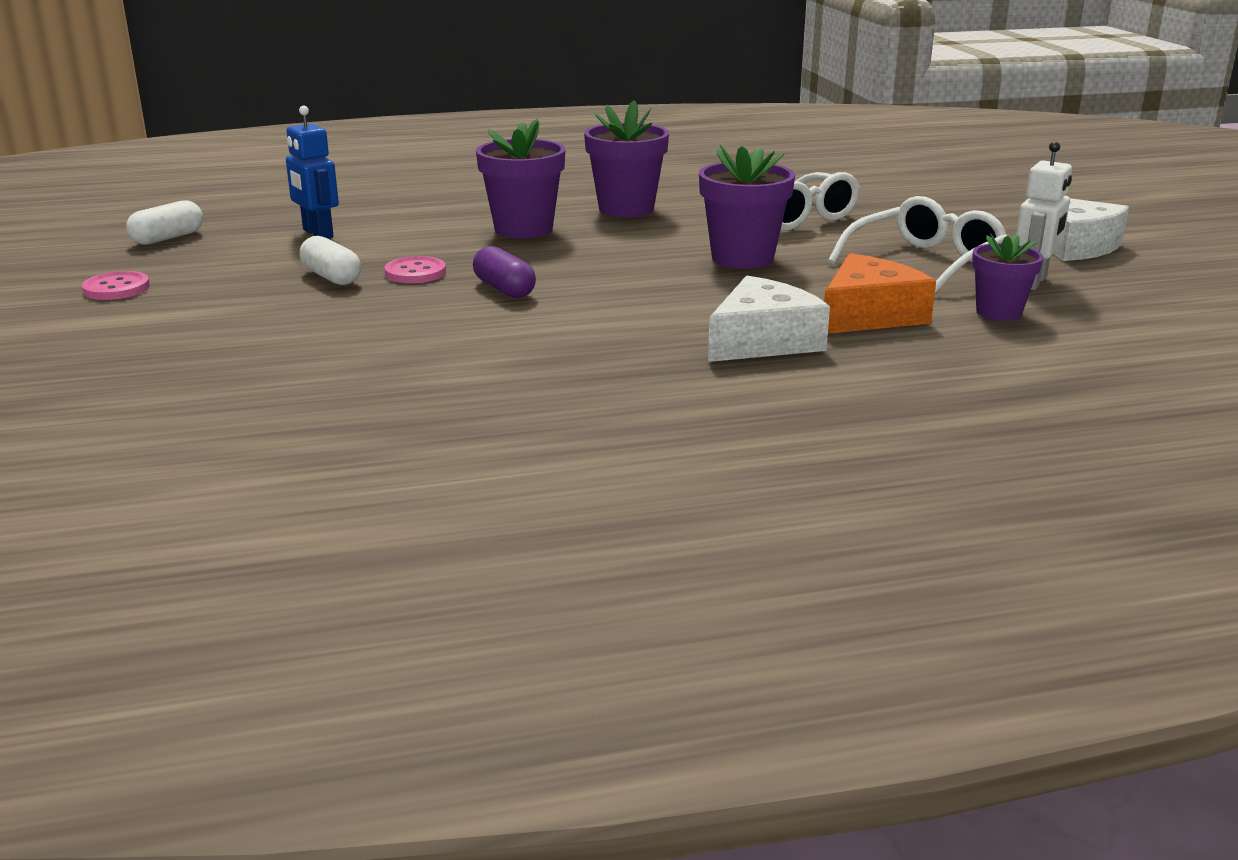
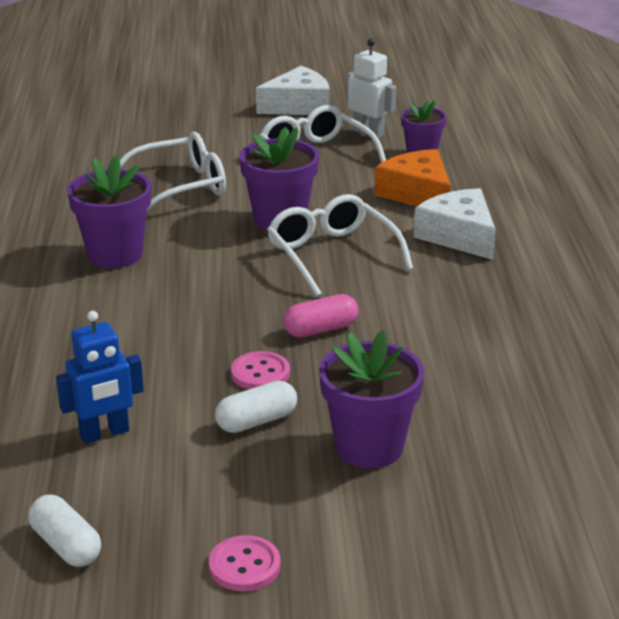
camera: 80 degrees left, 5 degrees up
purple capsule [473,246,536,298] -> pink capsule [283,294,358,337]
purple flower pot [476,119,566,239] -> purple flower pot moved to [319,330,424,469]
none -> white glasses [267,194,413,297]

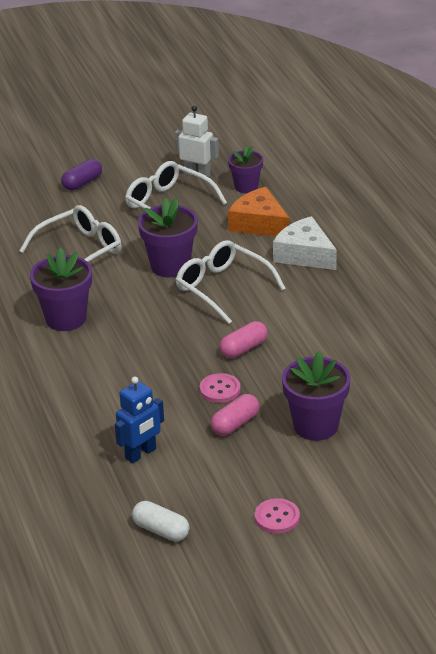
camera: 15 degrees left, 5 degrees up
white capsule [215,381,297,433] -> pink capsule [211,394,259,436]
white cheese [256,66,329,115] -> none
none -> purple capsule [61,159,102,190]

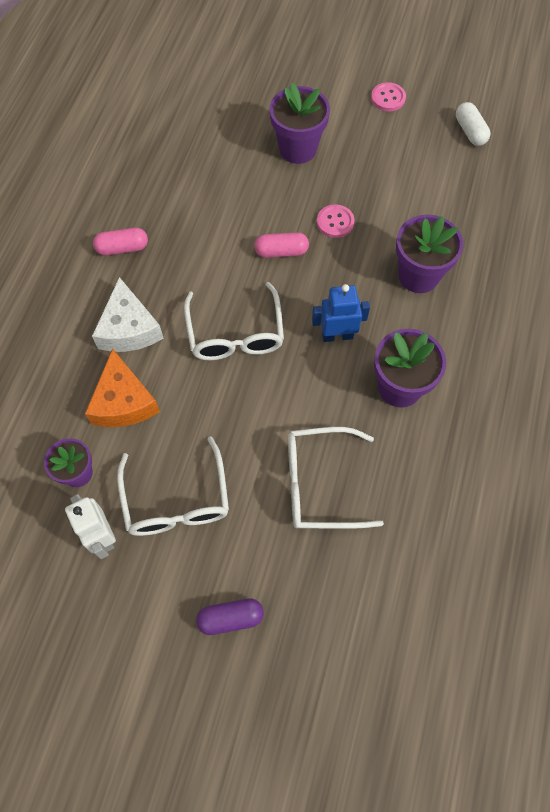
camera: 145 degrees left, 30 degrees up
blue robot [115,377,164,463] -> blue robot moved to [312,284,370,342]
purple flower pot [138,198,198,277] -> purple flower pot moved to [396,214,463,293]
pink capsule [211,394,259,436] -> pink capsule moved to [93,228,148,255]

